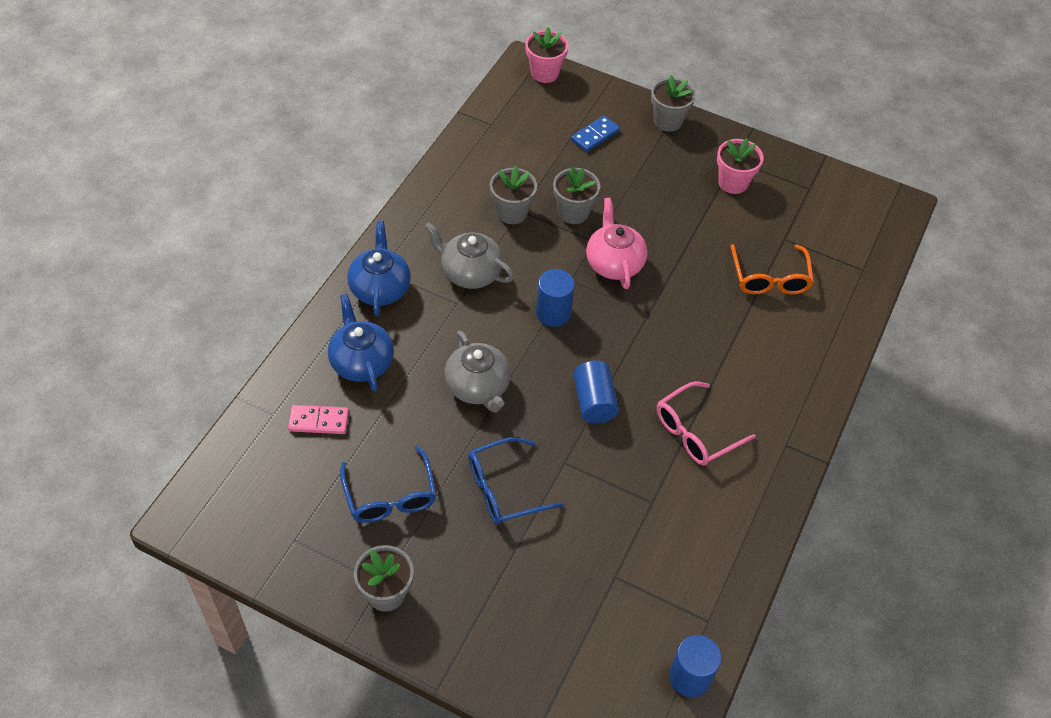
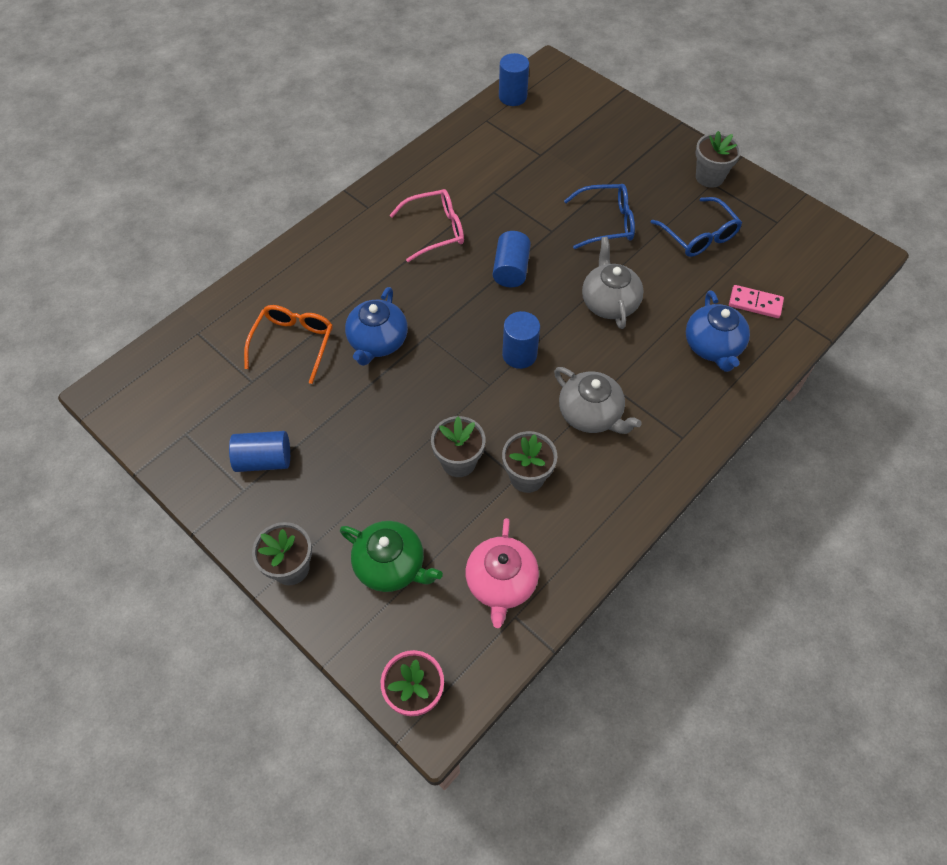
camera: 160 degrees left, 5 degrees up
blue glasses [340,446,437,523] -> blue glasses turned 150 degrees clockwise [651,197,742,257]
blue teapot [347,221,411,316] -> blue teapot moved to [345,287,408,366]
blue domino [571,115,620,152] -> green teapot [340,521,443,592]
pink teapot [586,198,648,289] -> pink teapot moved to [466,518,539,628]
pink flower pot [717,138,764,194] -> blue cylinder [229,431,290,472]

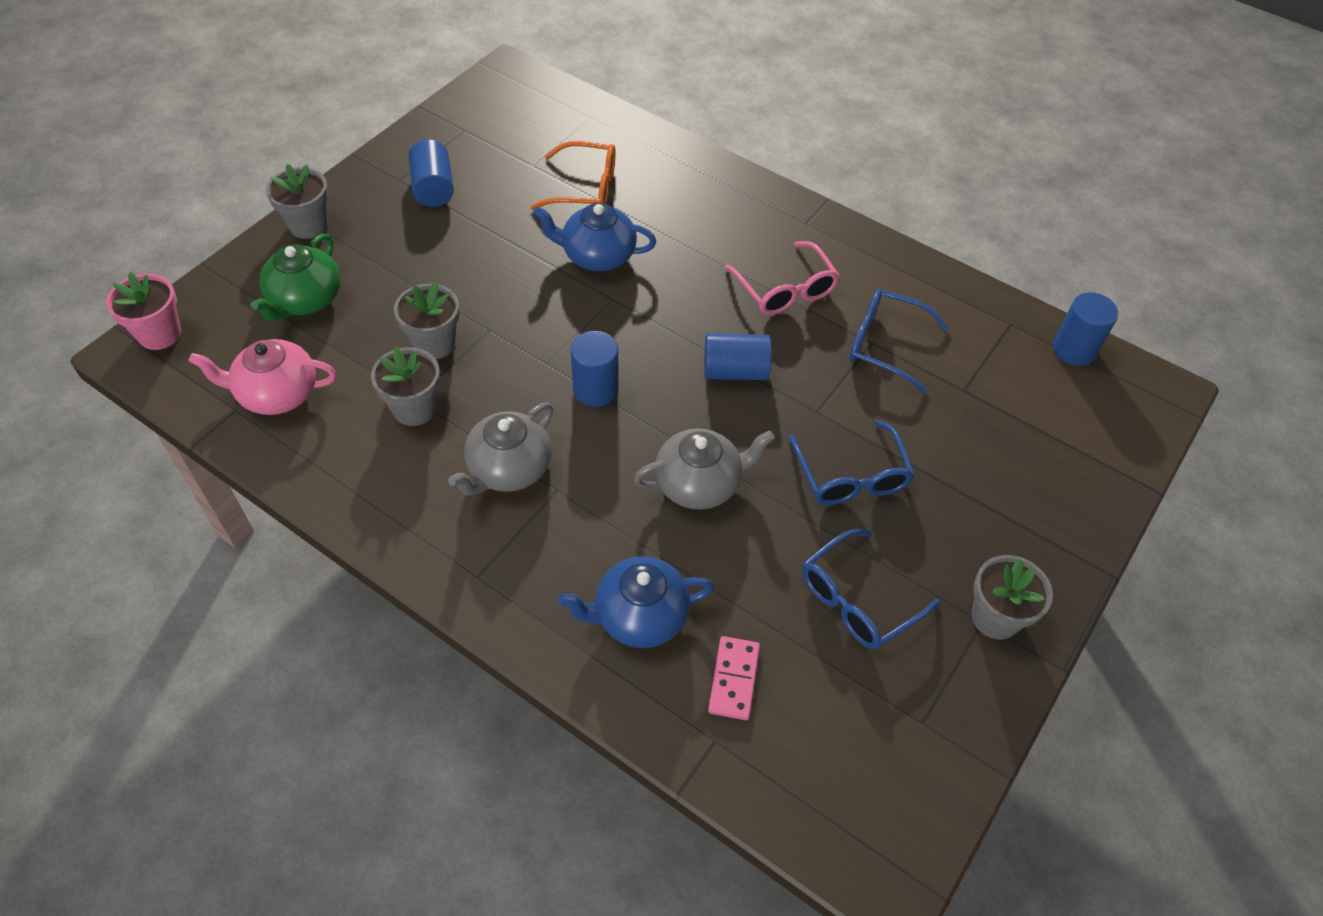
camera: 80 degrees right, 5 degrees down
none -> blue glasses [849,289,950,393]

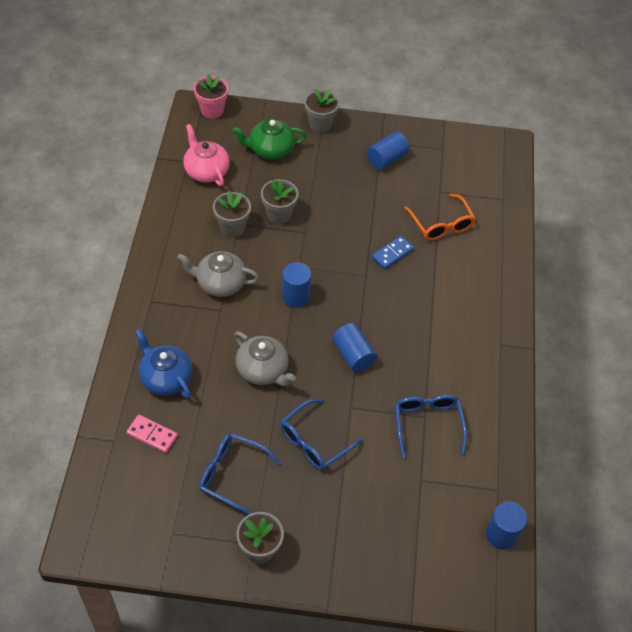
camera: 60 degrees right, 0 degrees up
blue teapot [533,203,656,271] -> blue domino [372,236,414,269]
pink domino [708,636,760,720] -> pink domino turned 45 degrees clockwise [126,415,178,453]
pink glasses [724,241,840,315] -> none

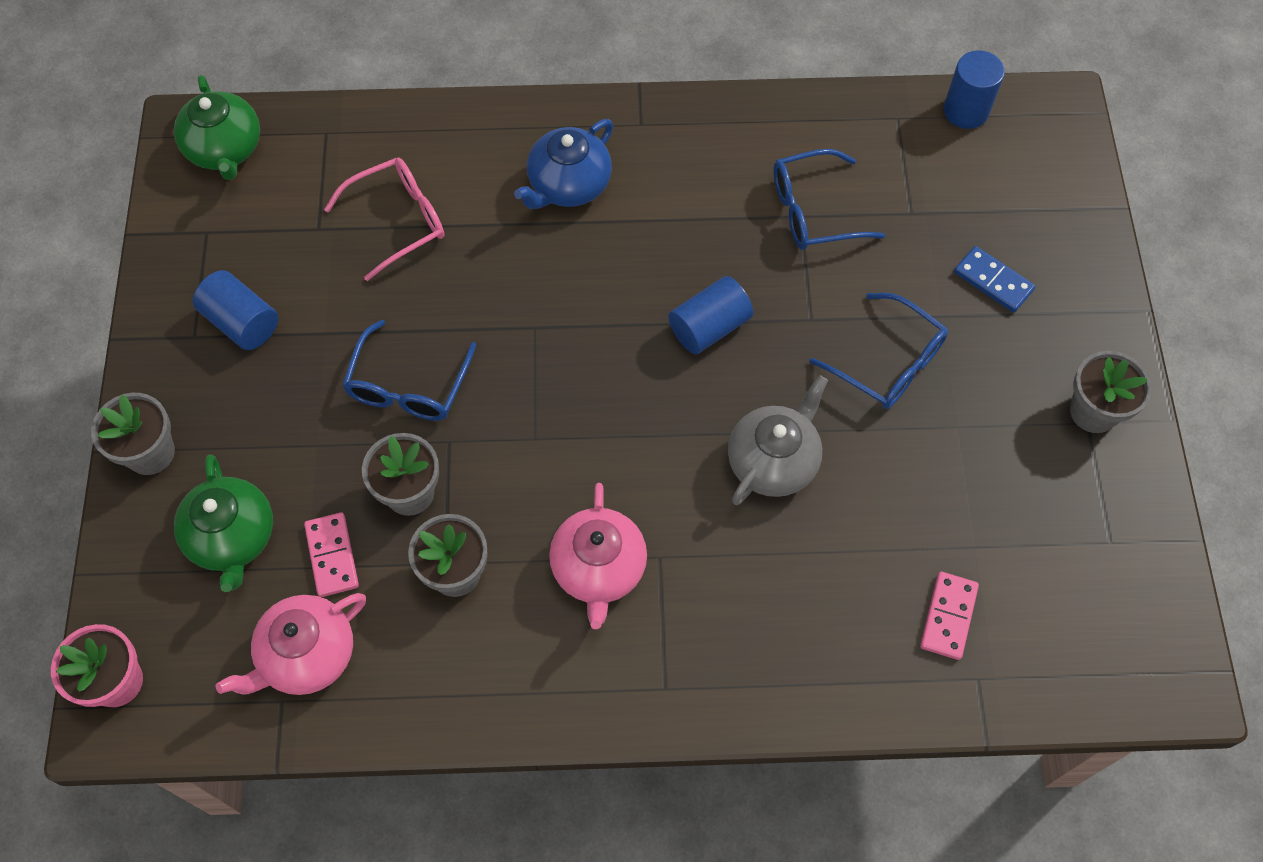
camera: 95 degrees left, 10 degrees up
blue teapot [135,329,193,398] -> blue teapot moved to [514,119,613,209]
grey teapot [177,251,259,297] -> pink teapot [549,483,647,629]
blue glasses [199,433,280,515] -> blue glasses moved to [342,320,477,421]
blue cylinder [282,262,311,308] -> none
blue domino [372,236,414,269] -> blue domino moved to [954,246,1035,313]
orange glasses [404,194,475,241] -> pink glasses [324,157,444,281]
none -> green teapot [174,75,260,180]
none -> pink domino [304,512,359,597]

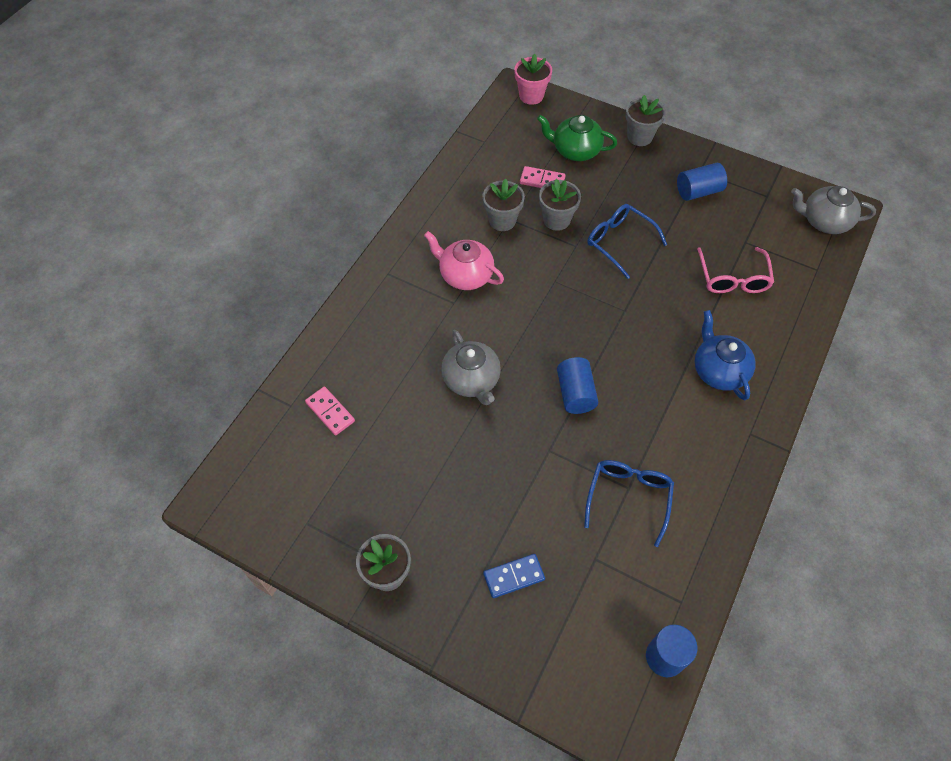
camera: 120 degrees right, 5 degrees down
green teapot [174,75,260,180] -> grey teapot [791,186,876,234]
pink teapot [215,593,366,695] -> none
blue glasses [809,293,948,409] -> none

